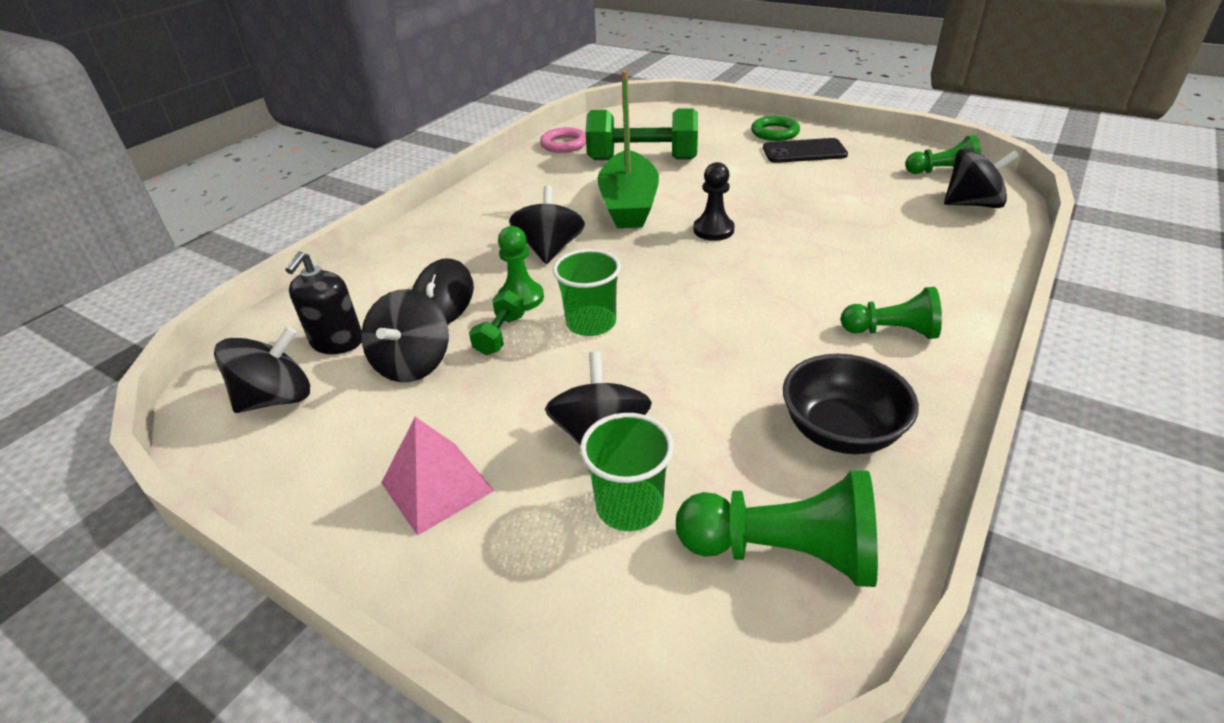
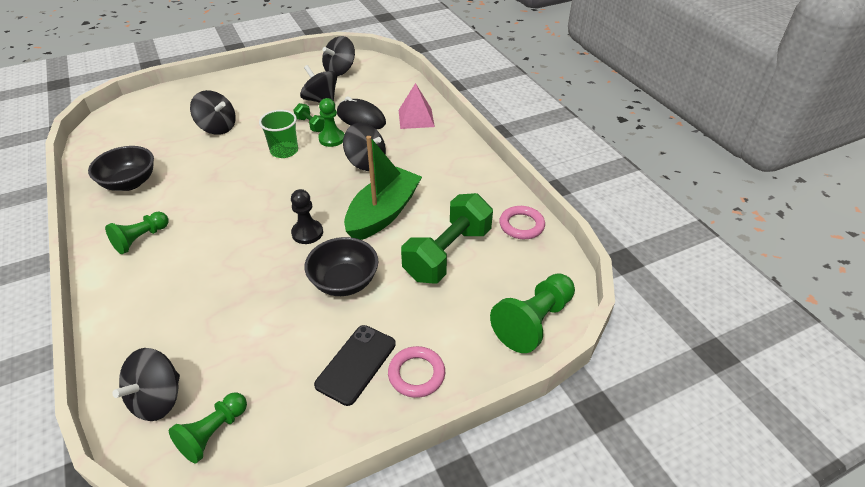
camera: 120 degrees right, 5 degrees up
black spinning top [214,327,310,413] -> black spinning top turned 45 degrees clockwise [322,36,355,76]
black soap dispenser [285,251,362,354] -> none
pink pyramid [381,417,494,536] -> pink pyramid moved to [398,83,435,129]
green cup [580,413,674,531] -> none
green boat [598,70,659,228] -> green boat turned 90 degrees clockwise [344,136,422,240]
green pawn [676,471,878,587] -> green pawn moved to [490,273,575,353]
green ring [751,116,800,141] -> pink ring [388,346,445,398]
none -> black bowl [305,237,378,296]

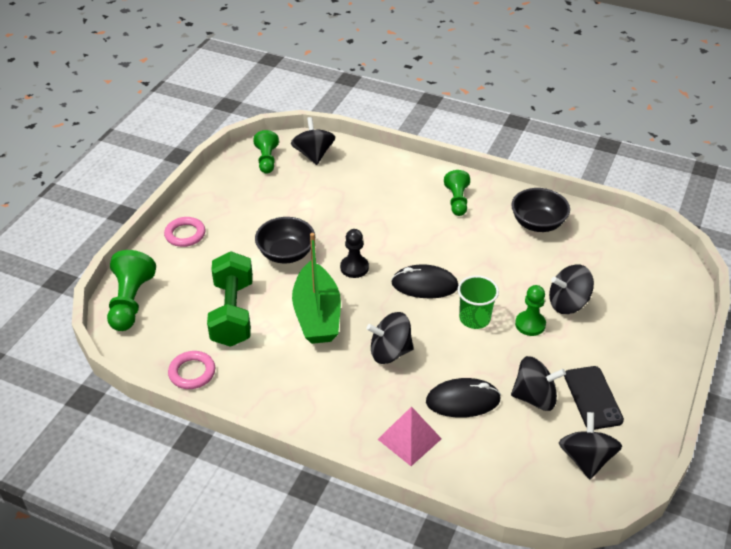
camera: 140 degrees right, 0 degrees up
green dumbbell [294,103,324,132] -> none
black phone [314,325,396,406] -> black phone moved to [564,366,624,430]
green pawn [318,98,345,147] -> green pawn moved to [515,285,546,336]
none -> black mouse [391,264,458,298]

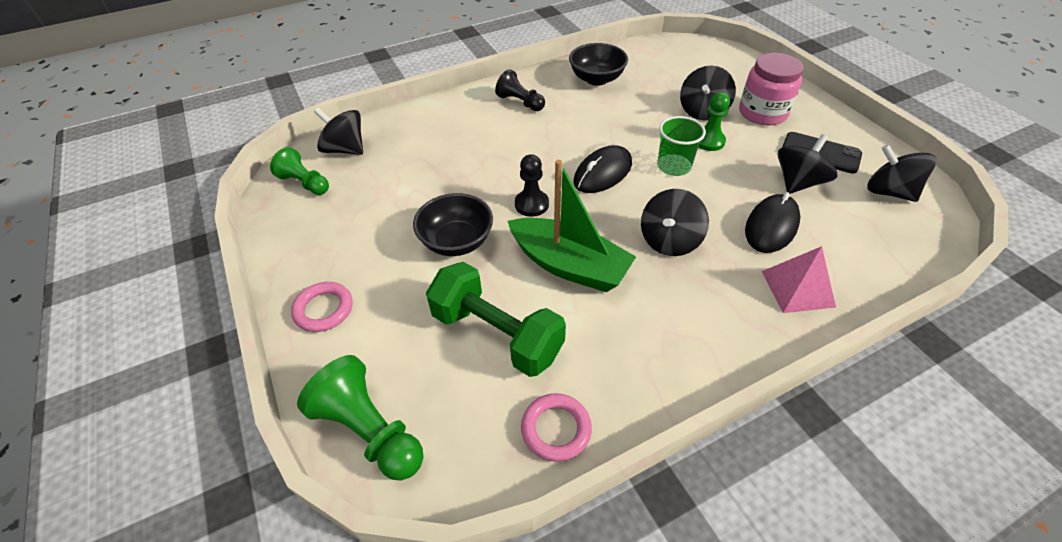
camera: 50 degrees left, 5 degrees up
green pawn [444,170,470,216] -> black pawn [495,69,545,111]
none -> pink jar [739,53,804,125]

